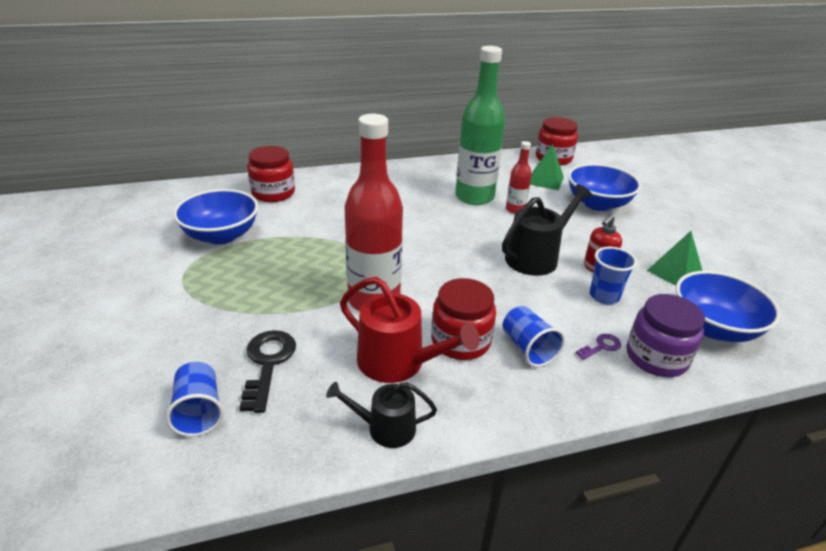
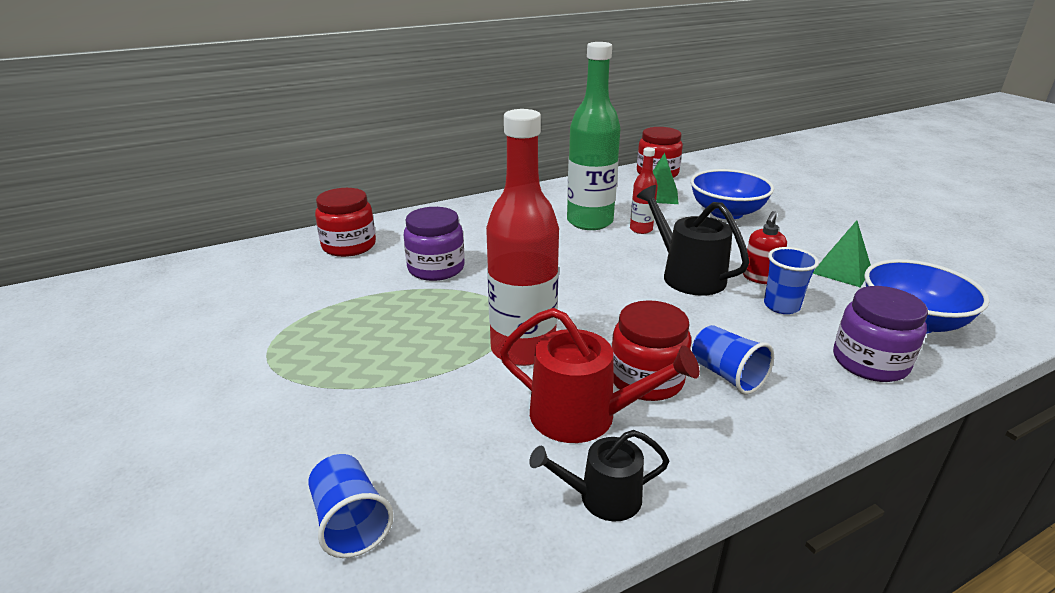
camera: 10 degrees left, 5 degrees down
blue bowl [173,189,258,244] -> none
black key [239,330,296,413] -> none
black watering can [502,184,592,276] -> black watering can turned 75 degrees counterclockwise [637,185,749,296]
purple key [576,334,621,360] -> none
none -> purple jar [404,207,465,281]

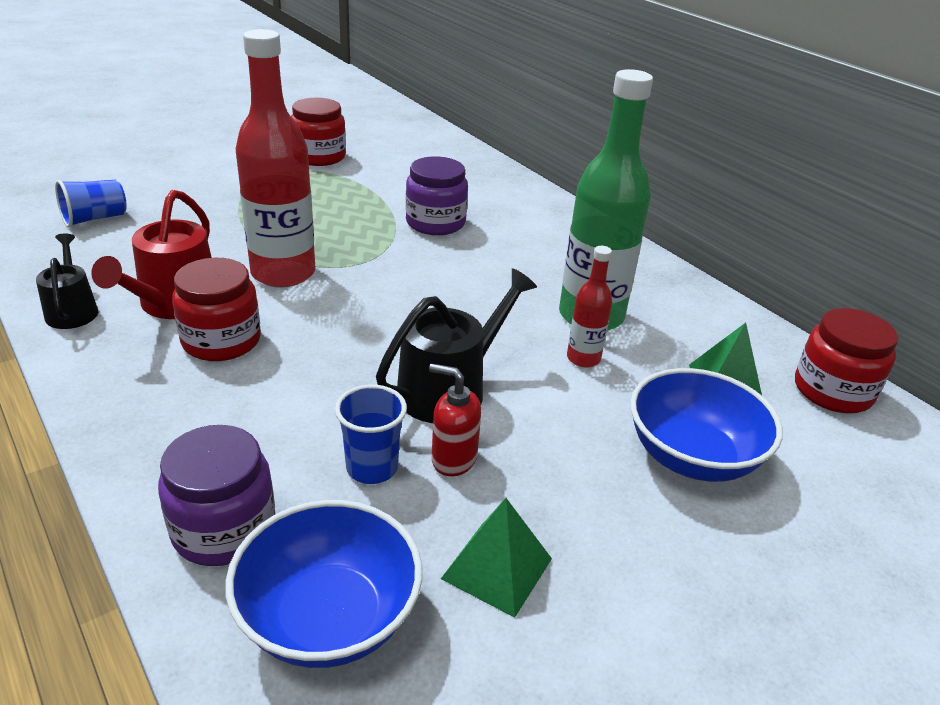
camera: 80 degrees right, 5 degrees up
red jar [315,188,376,257] -> red jar moved to [291,98,346,166]
blue cup [692,325,774,395] -> none

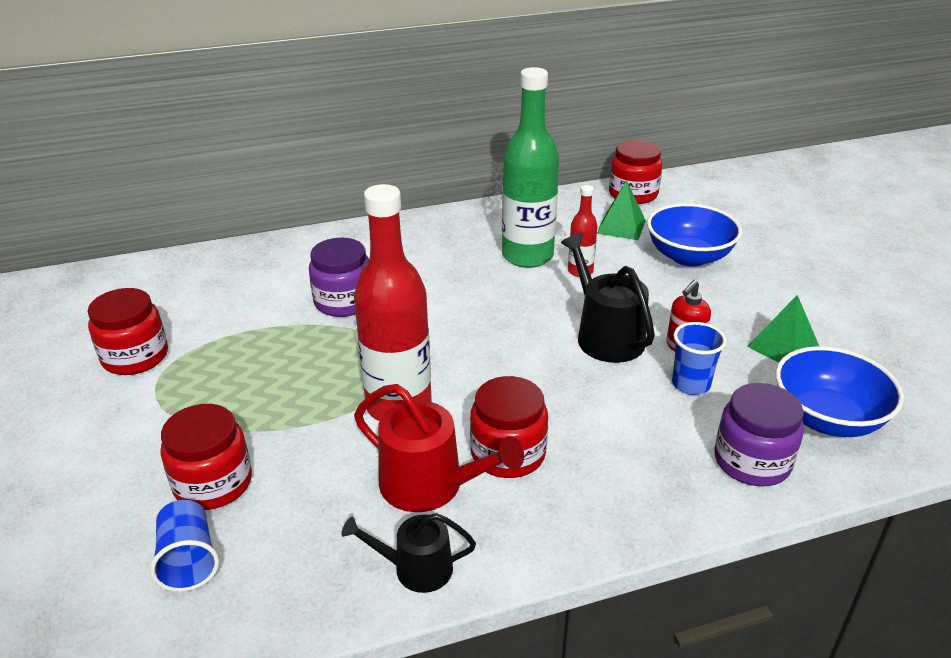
camera: 70 degrees left, 0 degrees up
none -> red jar [160,404,252,510]

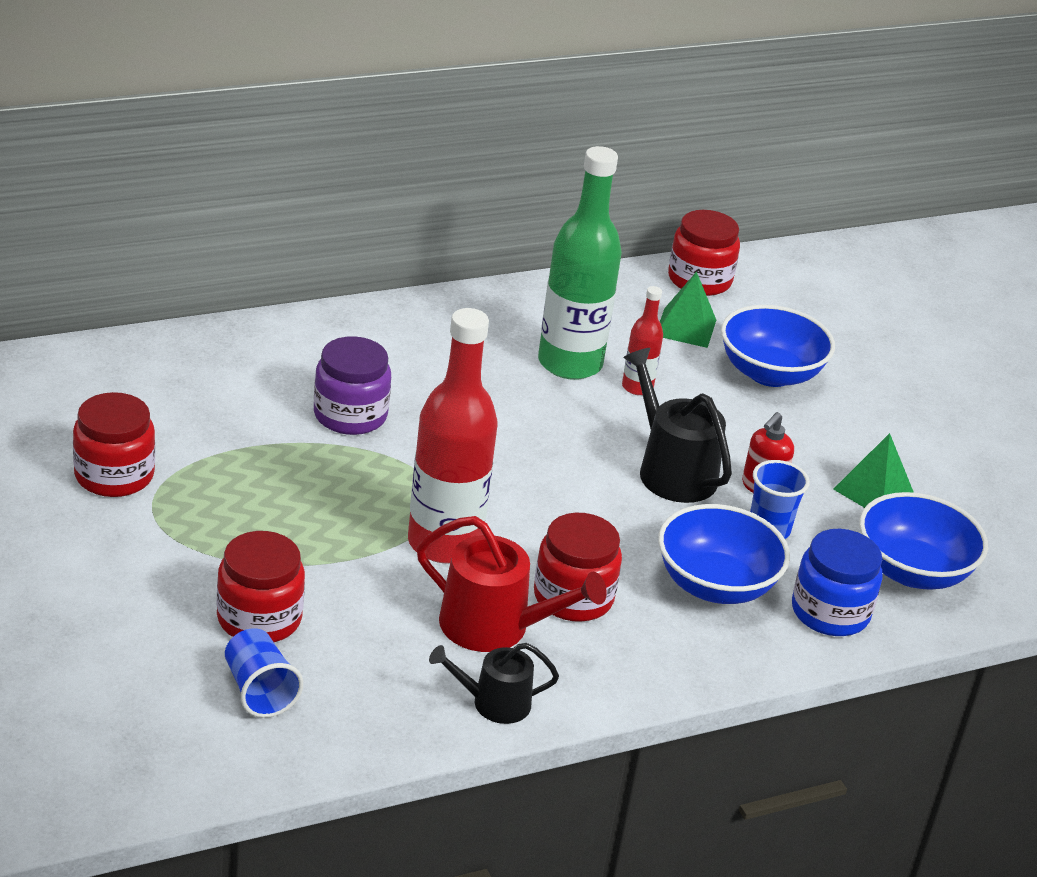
camera: 10 degrees left, 0 degrees up
purple jar [715,383,804,486] -> blue jar [792,529,883,636]
none -> blue bowl [658,504,790,604]

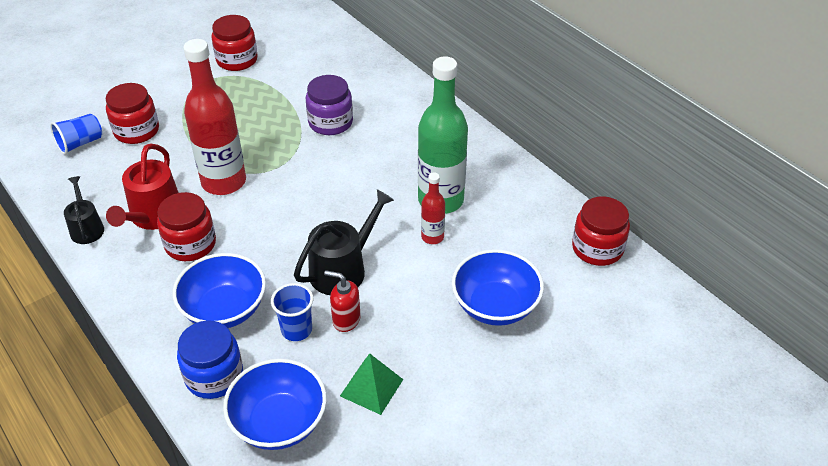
camera: 80 degrees right, 10 degrees up
green pyramid [660,271,716,348] -> none

